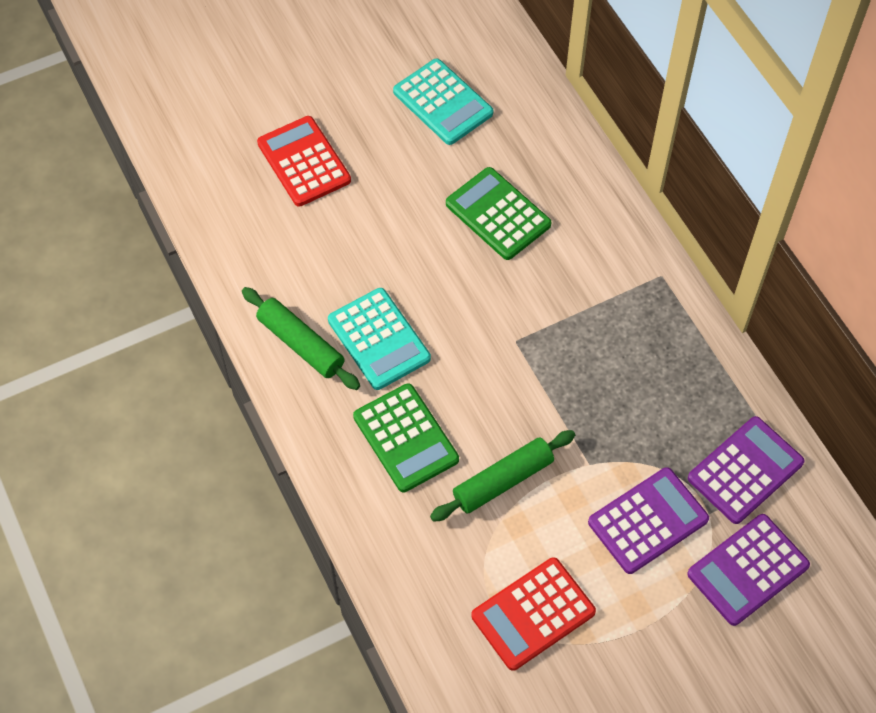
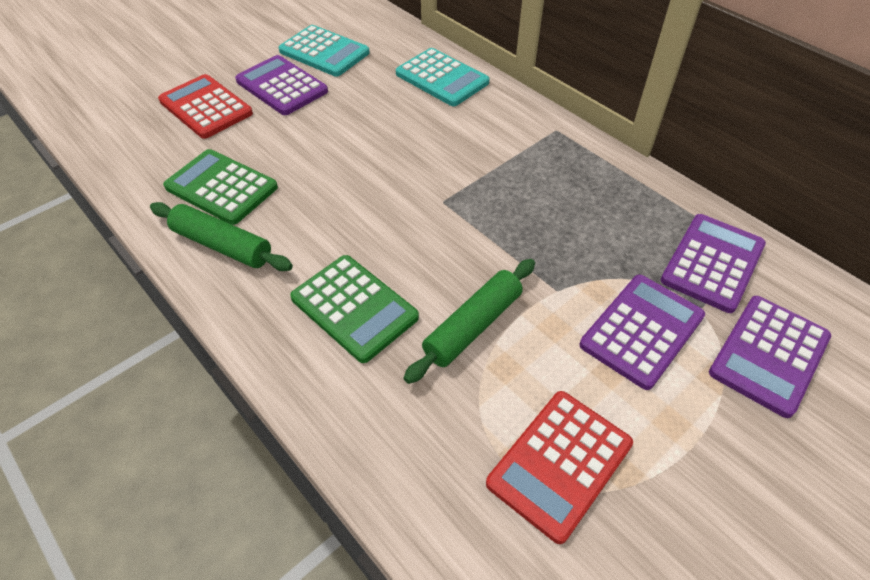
camera: 15 degrees left, 10 degrees down
turquoise calculator [328,288,431,390] -> turquoise calculator moved to [396,48,489,106]
green calculator [446,167,551,260] -> green calculator moved to [163,149,278,225]
none -> purple calculator [235,55,328,115]

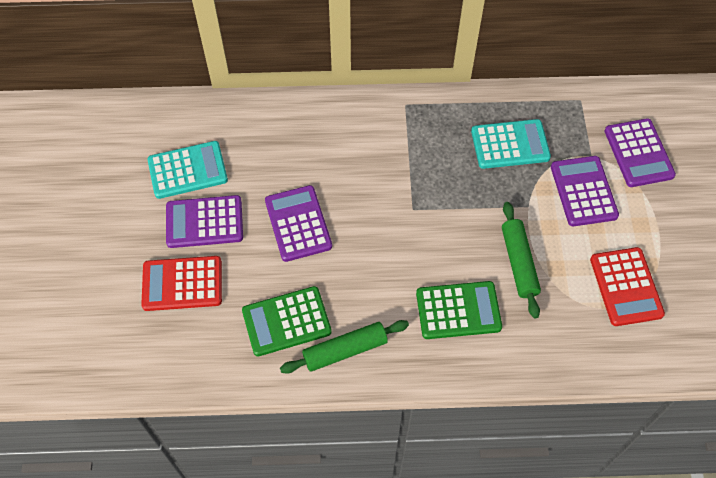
camera: 50 degrees left, 10 degrees up
turquoise calculator [396,48,489,106] -> turquoise calculator moved to [471,119,551,169]
purple calculator [661,214,766,313] -> purple calculator moved to [265,185,332,262]

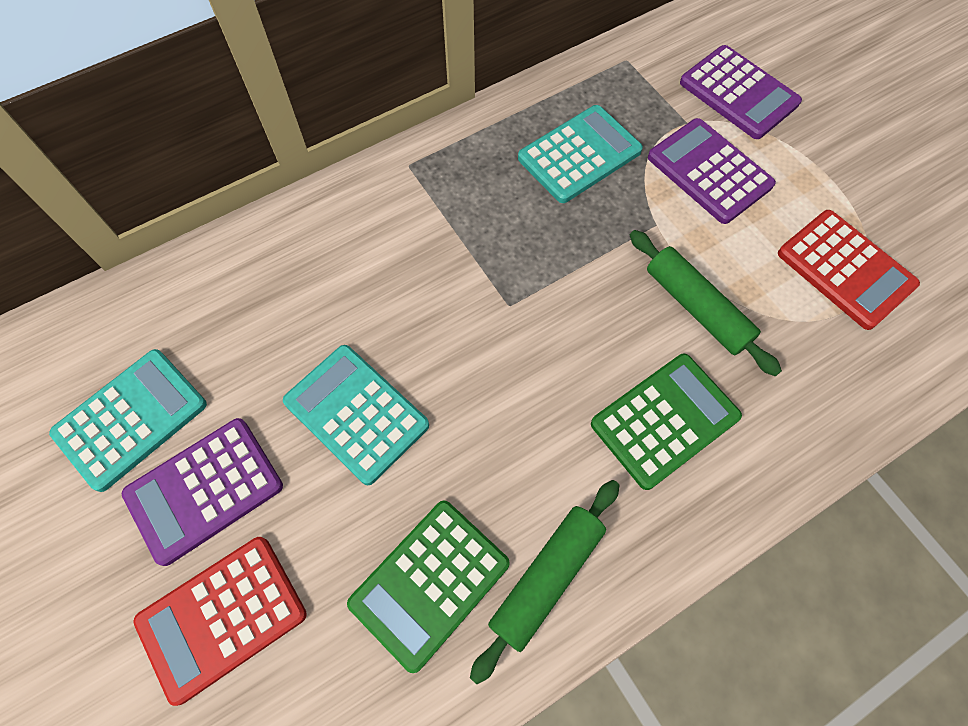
camera: 30 degrees left, 5 degrees up
purple calculator [265,185,332,262] -> turquoise calculator [283,345,429,485]

